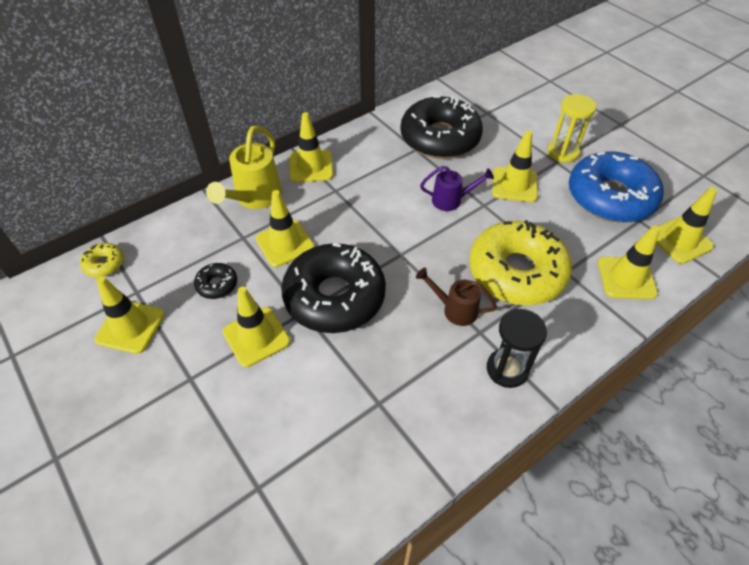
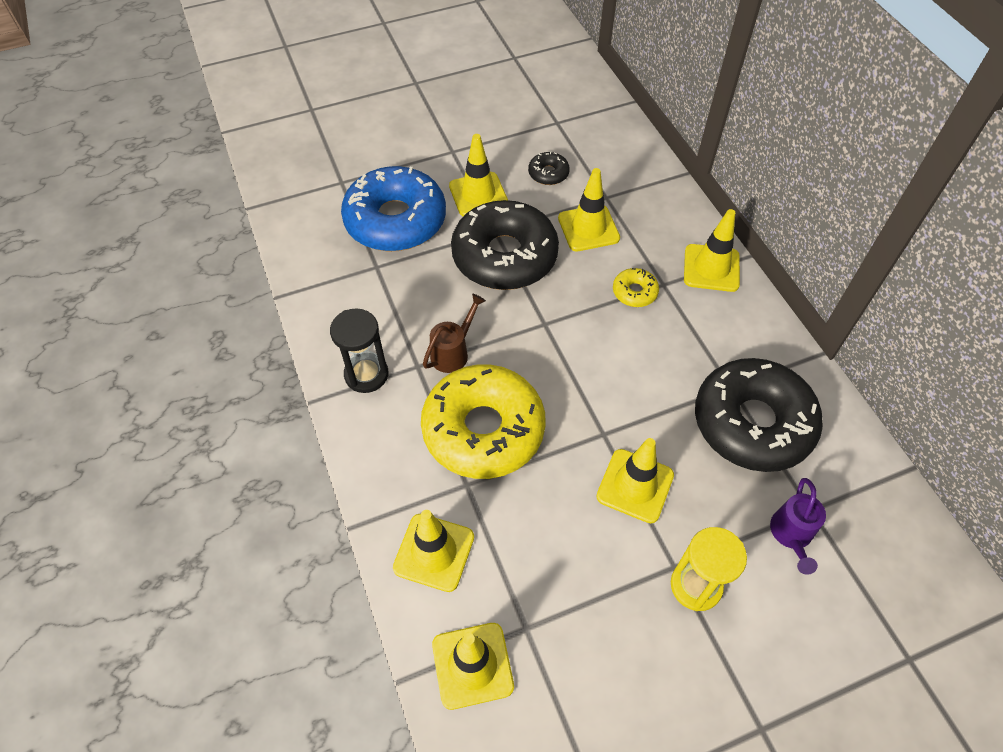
camera: 105 degrees right, 5 degrees up
yellow donut [80,243,124,277] -> yellow donut moved to [613,268,659,307]
yellow traffic cone [94,276,165,354] -> none
yellow watering can [206,126,282,209] -> none
purple watering can [420,166,494,211] -> purple watering can moved to [770,478,826,575]
blue donut [569,151,664,223] -> blue donut moved to [341,166,446,251]

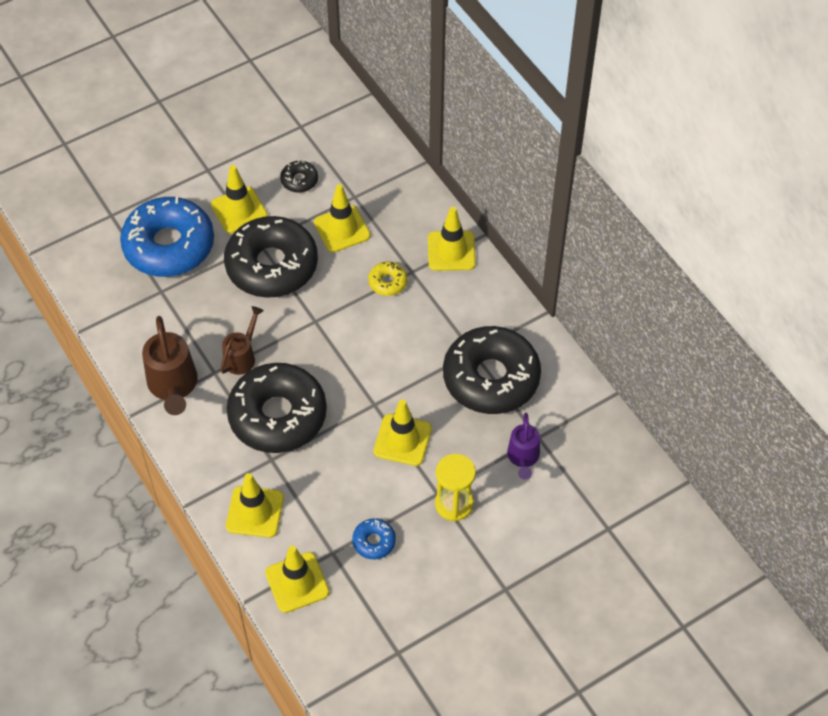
camera: 10 degrees left, 0 degrees up
black hourglass [330,308,388,393] -> brown watering can [142,316,198,415]
yellow donut [421,364,546,479] -> black donut [227,363,327,453]
none -> blue donut [352,519,396,559]

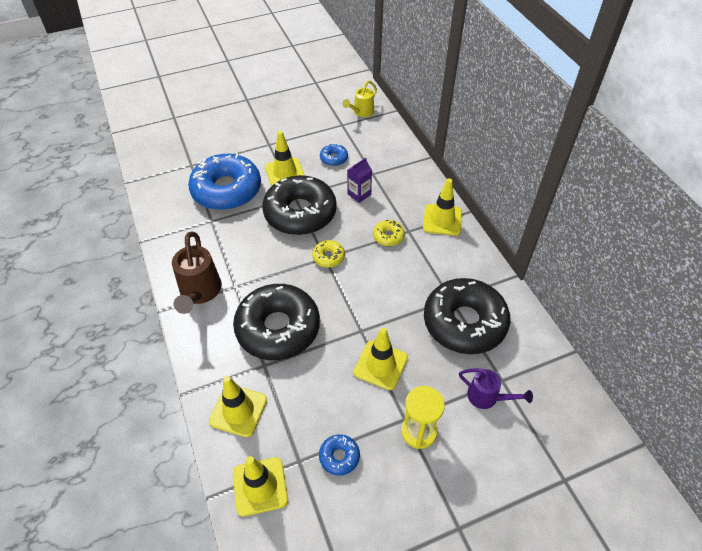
camera: 10 degrees right, 5 degrees down
brown watering can [220,306,263,375] -> none
black donut [280,161,318,193] -> blue donut [320,144,348,166]
yellow traffic cone [314,184,371,252] -> purple carton [347,158,372,203]
purple watering can [507,413,540,480] -> purple watering can turned 75 degrees counterclockwise [459,368,533,409]
none -> yellow donut [312,240,345,268]
none -> yellow watering can [343,81,377,117]

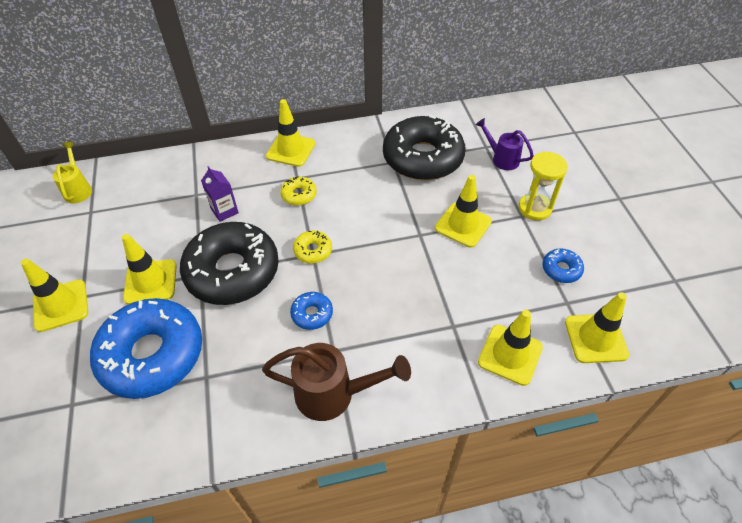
camera: 80 degrees left, 0 degrees up
black donut [233,284,320,360] -> none
blue donut [320,144,348,166] -> blue donut moved to [290,292,333,330]
yellow watering can [343,81,377,117] -> yellow watering can turned 150 degrees counterclockwise [53,142,92,204]
purple watering can [459,368,533,409] -> purple watering can turned 90 degrees counterclockwise [476,118,534,170]
none -> yellow traffic cone [21,259,88,332]

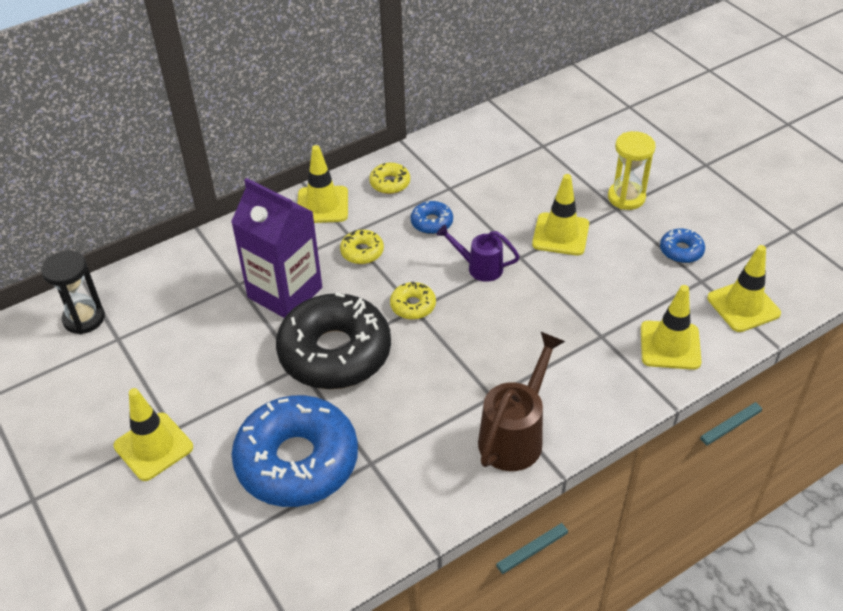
camera: 20 degrees left, 5 degrees down
yellow watering can [53,142,92,204] -> black hourglass [41,251,105,334]
yellow traffic cone [122,234,177,304] -> none
purple carton [201,166,239,222] -> purple carton [231,178,322,318], size x2.09
brown watering can [262,343,411,421] -> brown watering can turned 45 degrees counterclockwise [478,332,565,471]
blue donut [290,292,333,330] -> blue donut moved to [411,201,453,234]
black donut [383,115,465,180] -> none
purple watering can [476,118,534,170] -> purple watering can moved to [436,224,520,282]
none -> yellow donut [369,163,410,194]

